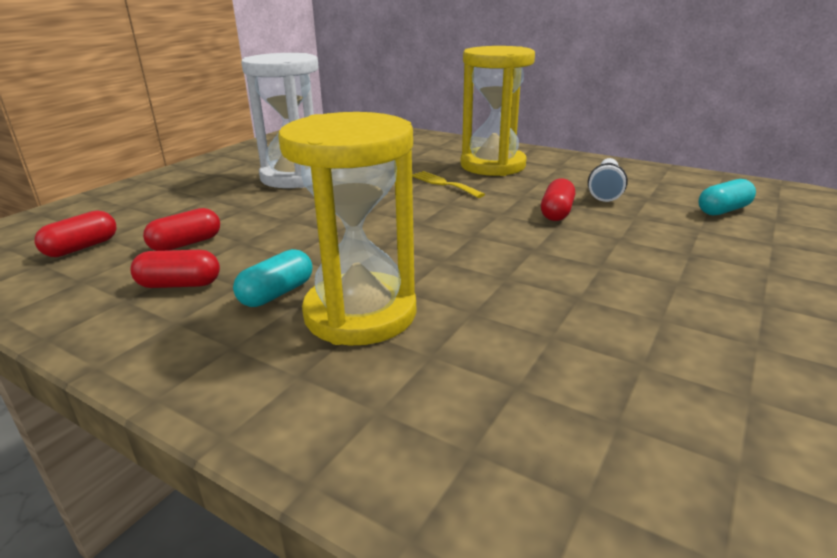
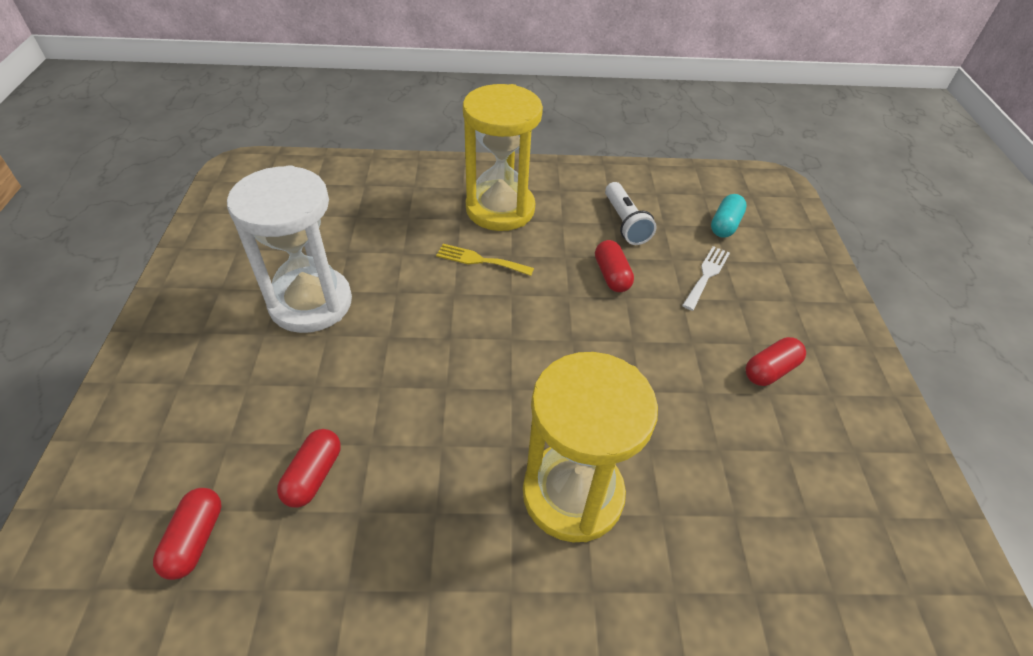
camera: 35 degrees left, 20 degrees up
red capsule [130,250,220,288] -> red capsule moved to [745,337,806,386]
turquoise capsule [233,249,312,307] -> none
none -> white fork [682,246,730,311]

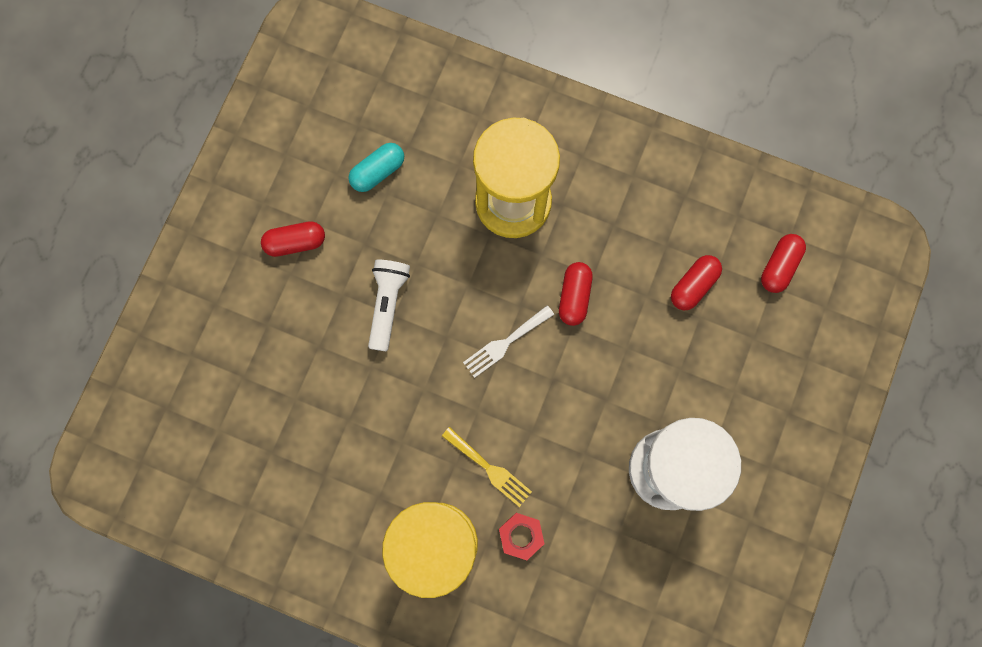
camera: 155 degrees left, 30 degrees up
red capsule [595,240,634,292] -> red capsule moved to [559,262,593,326]
white flashlight [605,182,657,245] -> white flashlight moved to [368,260,410,351]
white fork [682,246,730,311] -> white fork moved to [463,305,554,378]
turquoise capsule [711,194,747,238] -> turquoise capsule moved to [348,143,404,192]
none -> red nut [499,513,544,560]

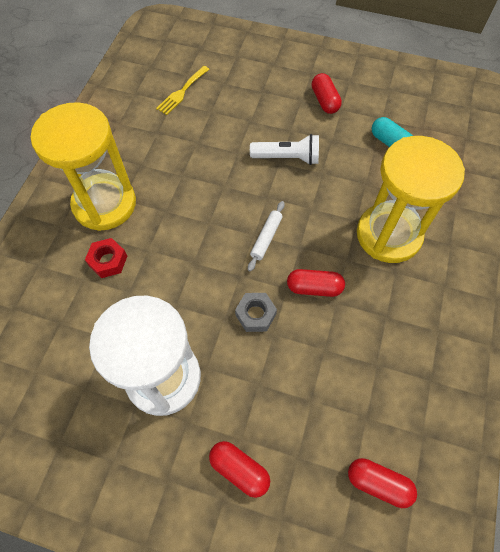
camera: 85 degrees right, 15 degrees down
yellow fork [442,427,532,507] -> yellow fork moved to [156,66,210,115]
white fork [463,305,554,378] -> white rolling pin [248,201,285,271]
red capsule [671,255,722,310] -> red capsule moved to [209,441,270,498]
none -> grey nut [235,293,277,332]

